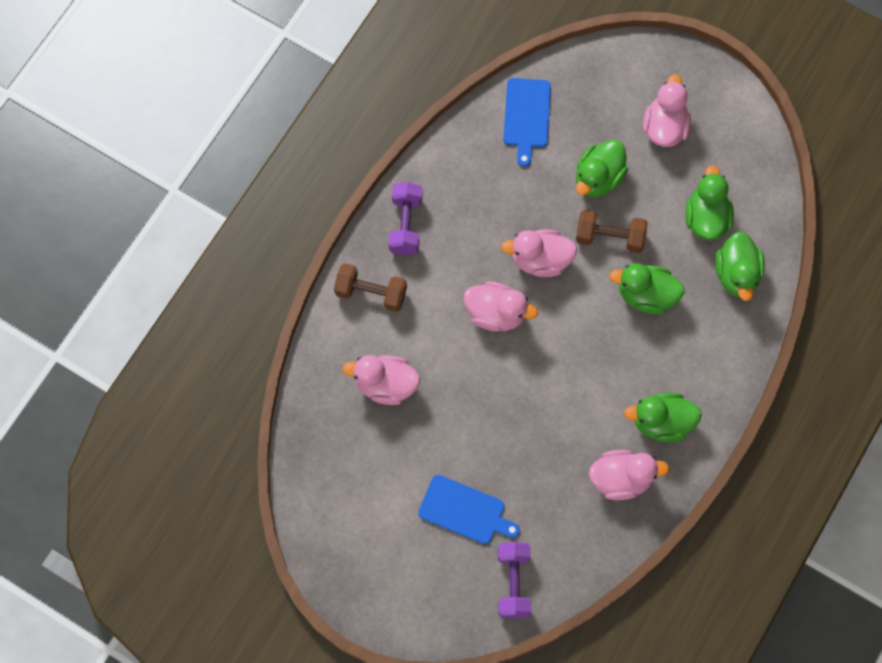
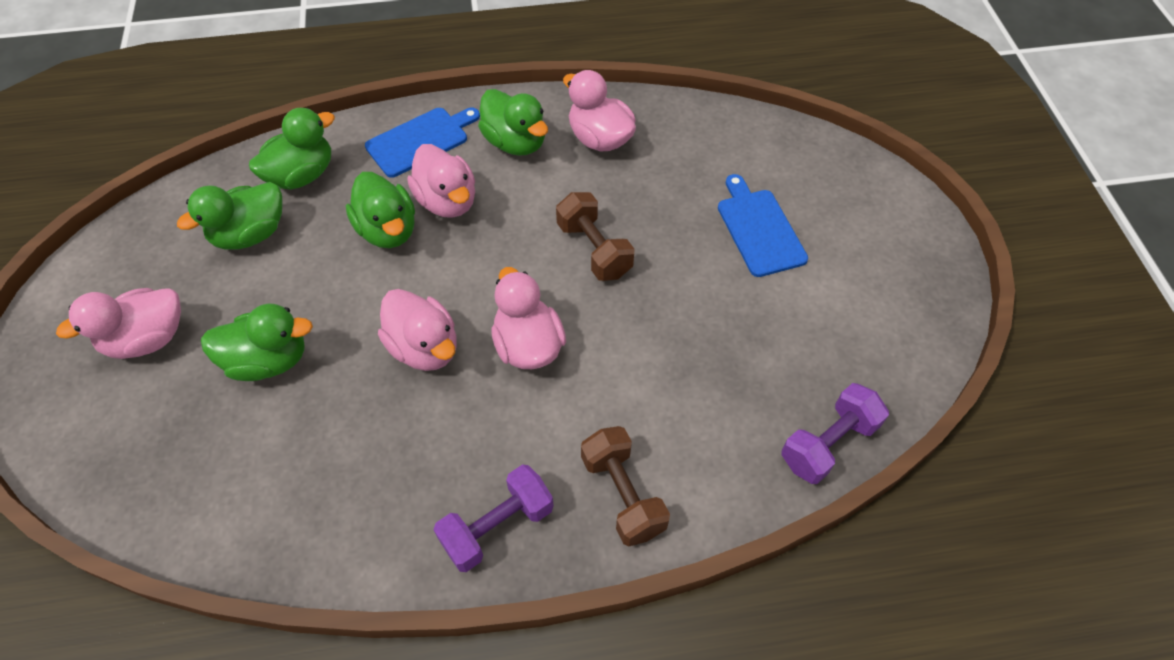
camera: 130 degrees left, 15 degrees down
pink duck [342,355,420,405] -> pink duck moved to [407,144,475,218]
purple dumbbell [498,542,531,619] -> purple dumbbell moved to [781,383,889,484]
blue cutting board [503,78,551,167] -> blue cutting board moved to [365,108,480,178]
brown dumbbell [576,210,648,253] -> brown dumbbell moved to [556,192,635,281]

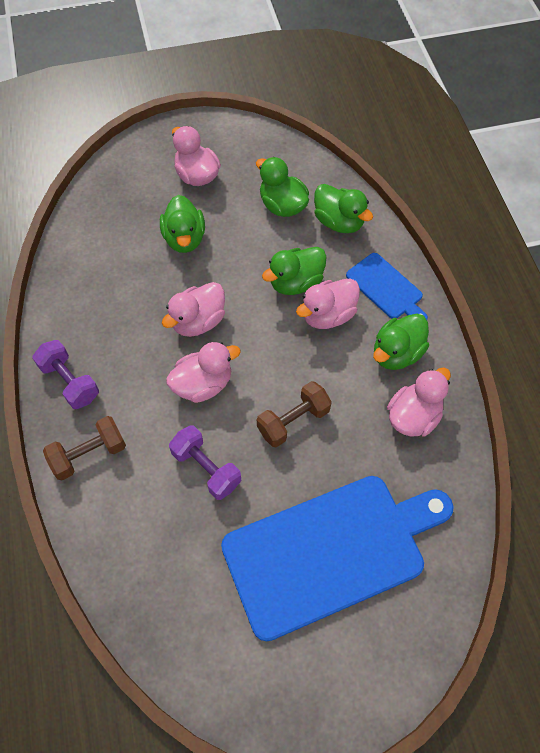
camera: 85 degrees right, 5 degrees up
blue cutting board [718,174,808,277] -> blue cutting board [221,476,454,641], size x2.12
purple dumbbell [781,383,889,484] -> purple dumbbell moved to [169,425,242,500]

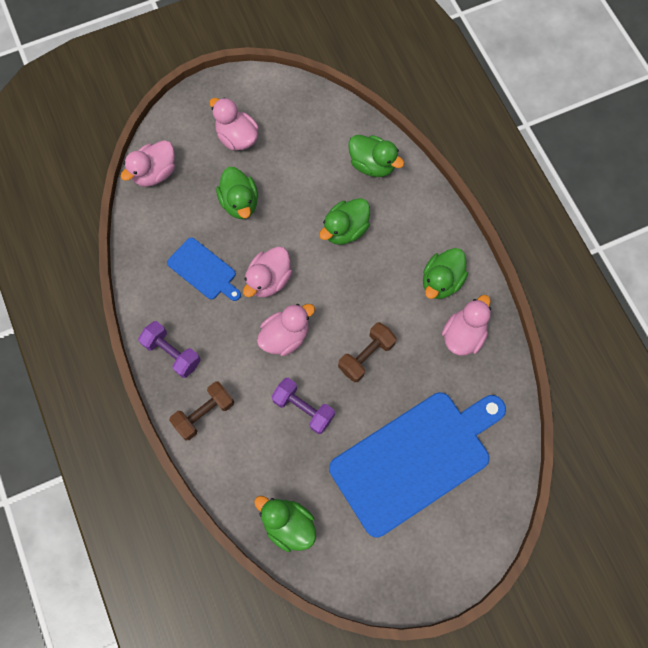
camera: 10 degrees left, 10 degrees up
green duck [256,157,309,217] -> green duck moved to [254,496,316,552]
pink duck [296,278,360,329] -> pink duck moved to [120,140,175,187]
blue cutting board [346,253,428,320] -> blue cutting board moved to [167,237,241,301]

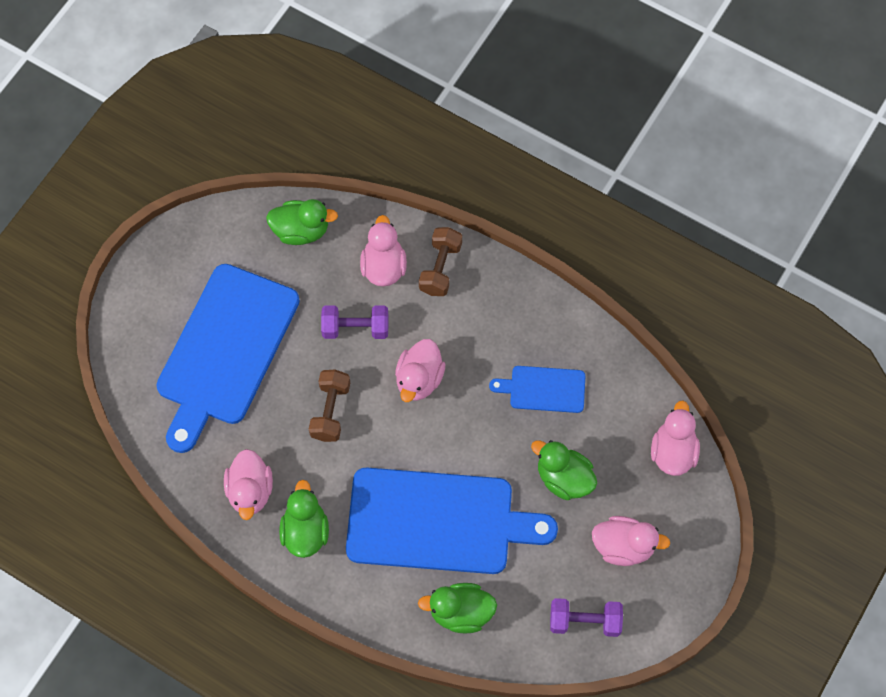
camera: 145 degrees right, 5 degrees down
purple dumbbell [138,321,201,378] -> purple dumbbell moved to [550,598,623,637]
pink duck [243,246,292,297] -> pink duck moved to [360,215,407,287]
green duck [319,198,370,245] -> blue cutting board [346,468,558,574]

